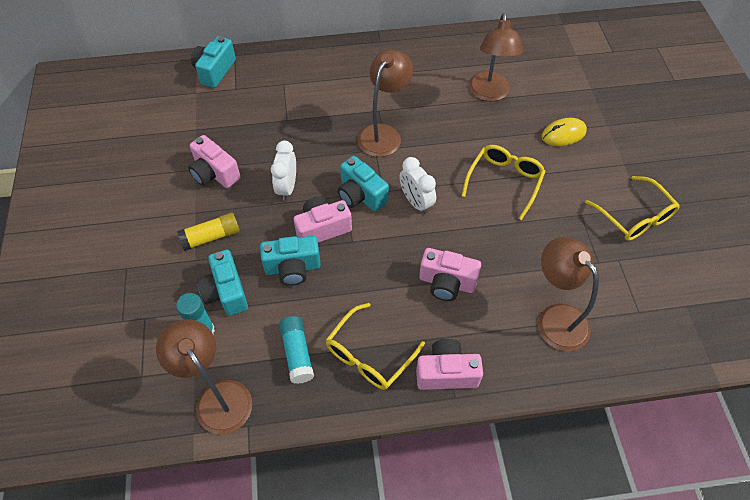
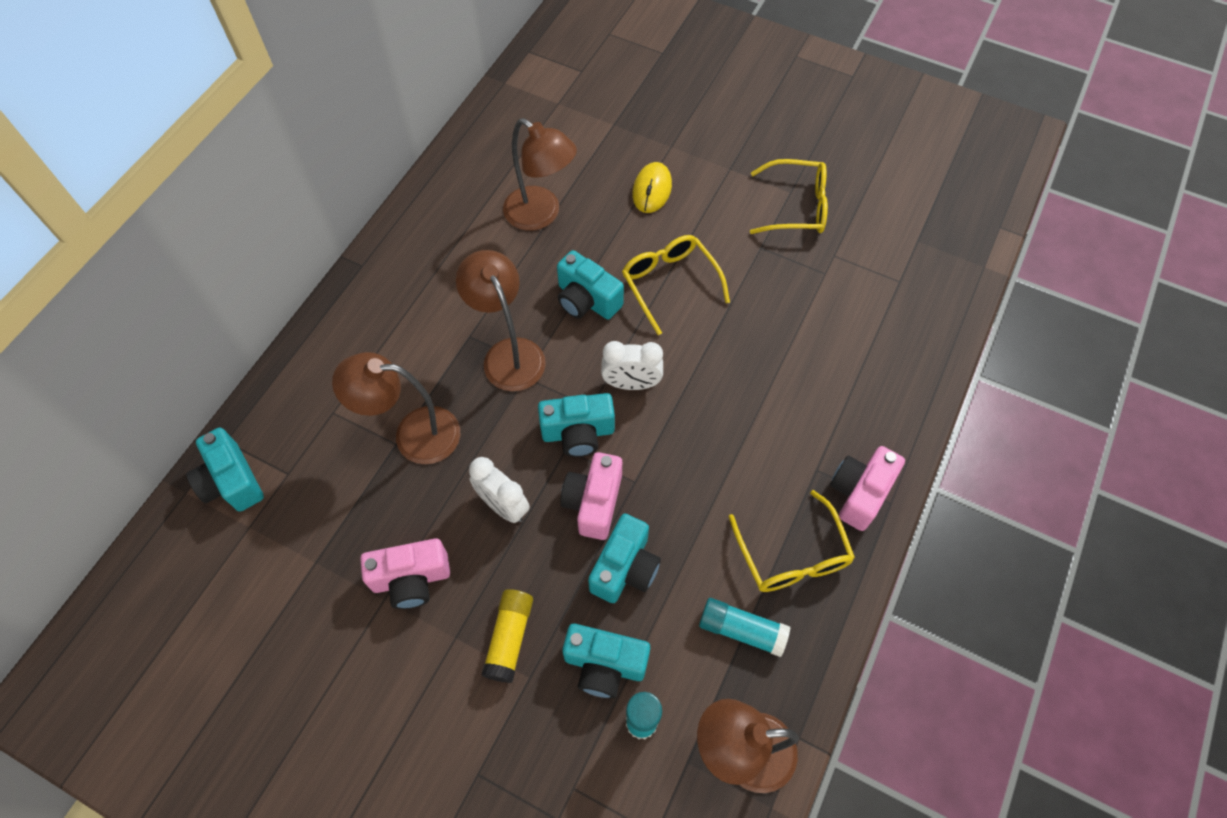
camera: 55 degrees left, 5 degrees up
pink camera [419,248,481,301] -> none
brown lamp [538,237,599,351] -> brown lamp moved to [332,352,460,464]
none -> turquoise camera [557,250,624,320]

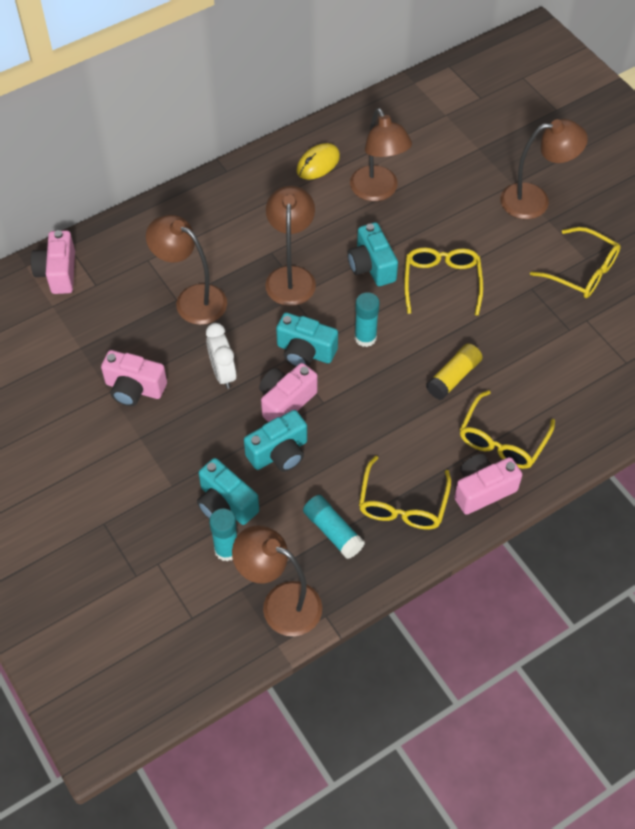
camera: 30 degrees right, 5 degrees down
turquoise camera [186,427,264,512] -> pink camera [31,230,75,294]
yellow glue stick [481,589,533,683] -> yellow glue stick moved to [426,343,483,400]
white clock [601,341,663,390] -> turquoise glue stick [354,292,380,347]
yellow mouse [632,162,672,213] -> yellow mouse moved to [297,143,340,180]
none -> yellow glasses [460,390,555,469]
none -> brown lamp [500,119,588,219]

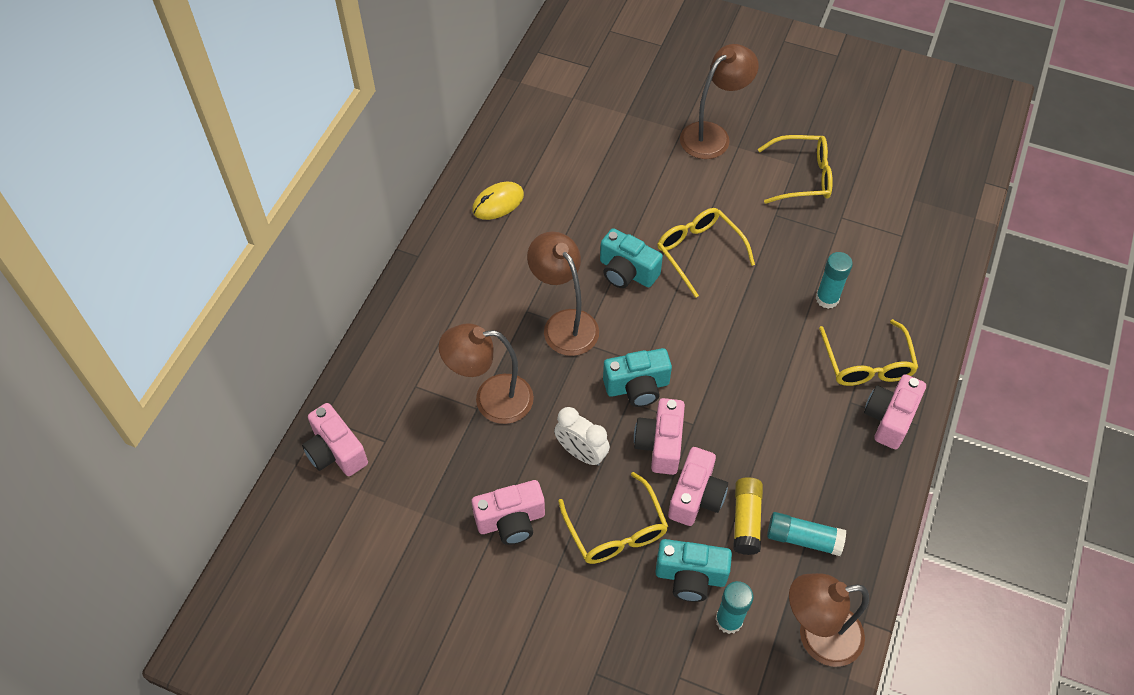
camera: 35 degrees left, 0 degrees up
turquoise camera [244,410,307,472] -> pink camera [668,447,728,526]
yellow mouse [297,143,340,180] -> yellow mouse turned 45 degrees clockwise [472,182,524,220]
brown lamp [350,108,412,201] -> none
turquoise glue stick [354,292,380,347] -> turquoise glue stick moved to [815,252,853,309]
yellow glasses [359,455,451,530] -> yellow glasses moved to [558,472,668,564]
yellow glue stick [426,343,483,400] -> yellow glue stick moved to [733,477,763,555]

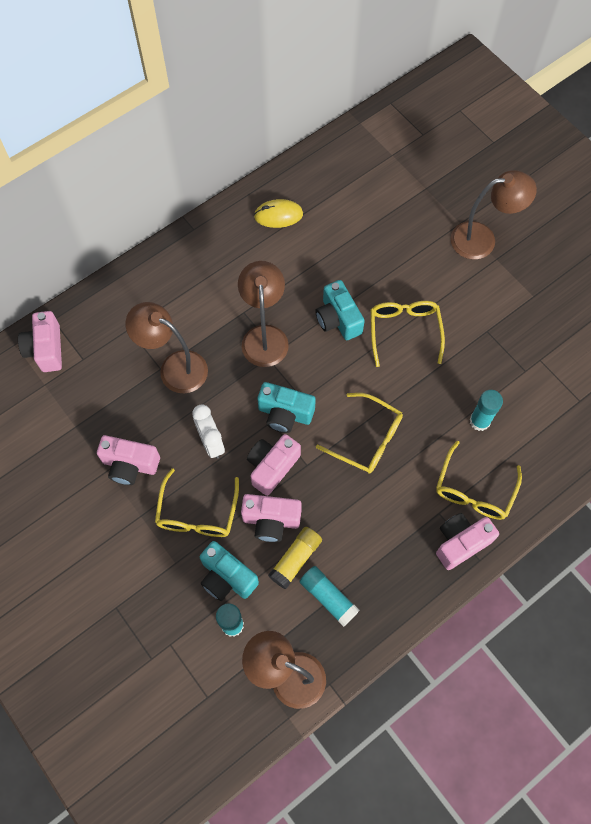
camera: 30 degrees right, 10 degrees up
pink camera [668,447,728,526] -> pink camera turned 45 degrees clockwise [241,494,302,542]
yellow glasses [758,135,833,204] -> yellow glasses moved to [316,393,403,474]

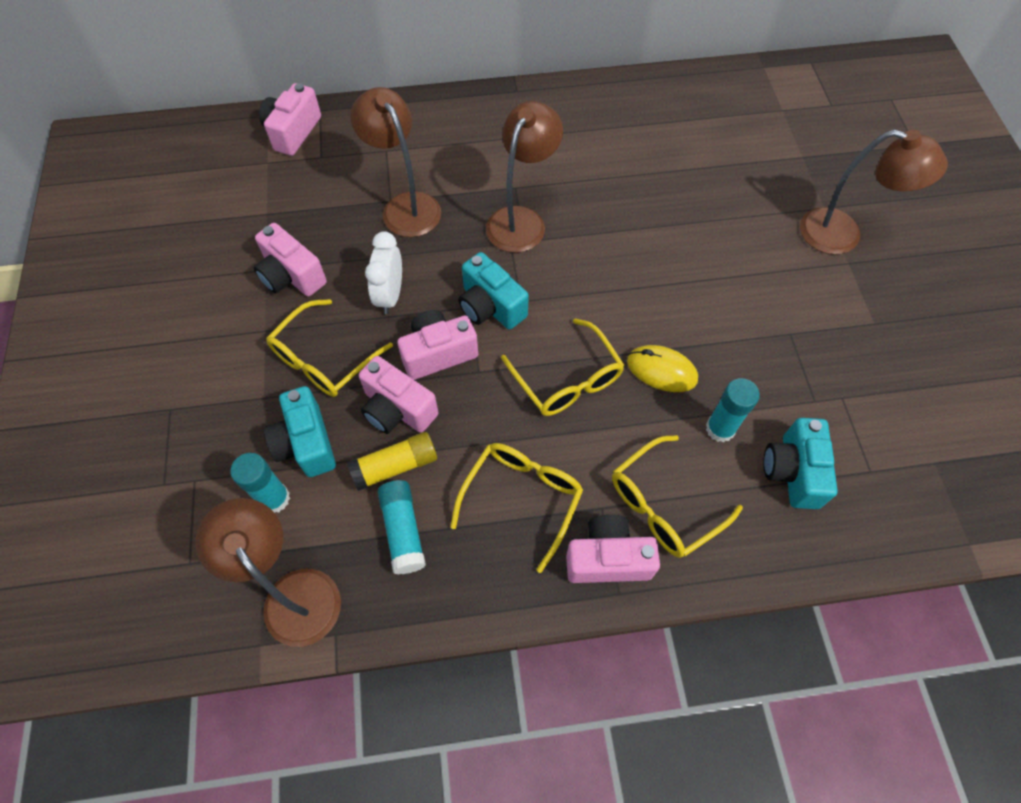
camera: 30 degrees right, 5 degrees down
yellow mouse [254,199,303,228] -> yellow mouse moved to [627,345,698,392]
turquoise camera [315,280,365,340] -> turquoise camera moved to [763,418,838,509]
yellow glasses [371,301,445,367] -> yellow glasses moved to [450,443,583,573]

